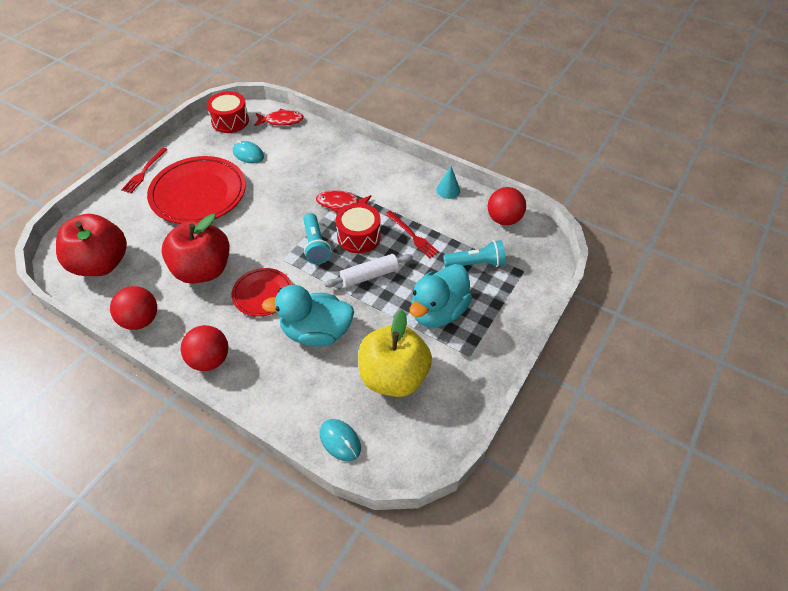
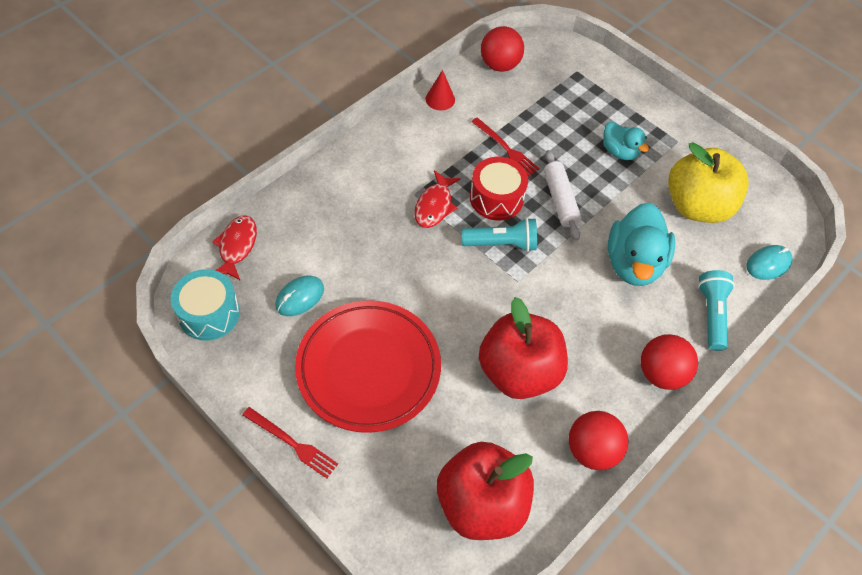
camera: 80 degrees left, 5 degrees up
red drum [207,91,249,133] -> turquoise drum [171,269,240,341]
red plate [232,268,292,317] -> none
red fork [385,211,439,258] -> red fork turned 75 degrees clockwise [471,118,540,176]
turquoise duck [410,264,472,328] -> turquoise duck [603,122,649,160], size x0.57
turquoise cone [436,167,460,199] -> red cone [425,70,455,110]
turquoise flashlight [443,240,505,267] -> turquoise flashlight moved to [698,270,735,351]

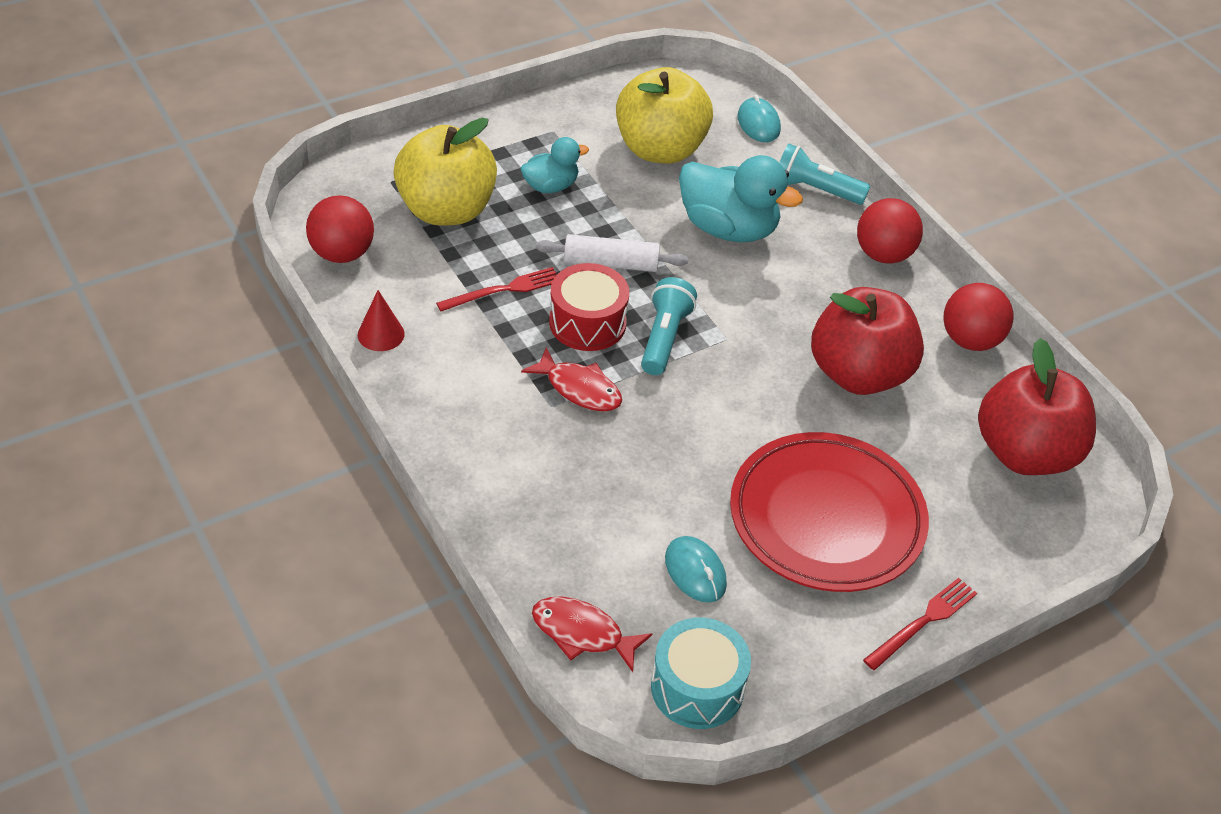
camera: 75 degrees left, 10 degrees down
none -> yellow apple [393,118,497,226]

